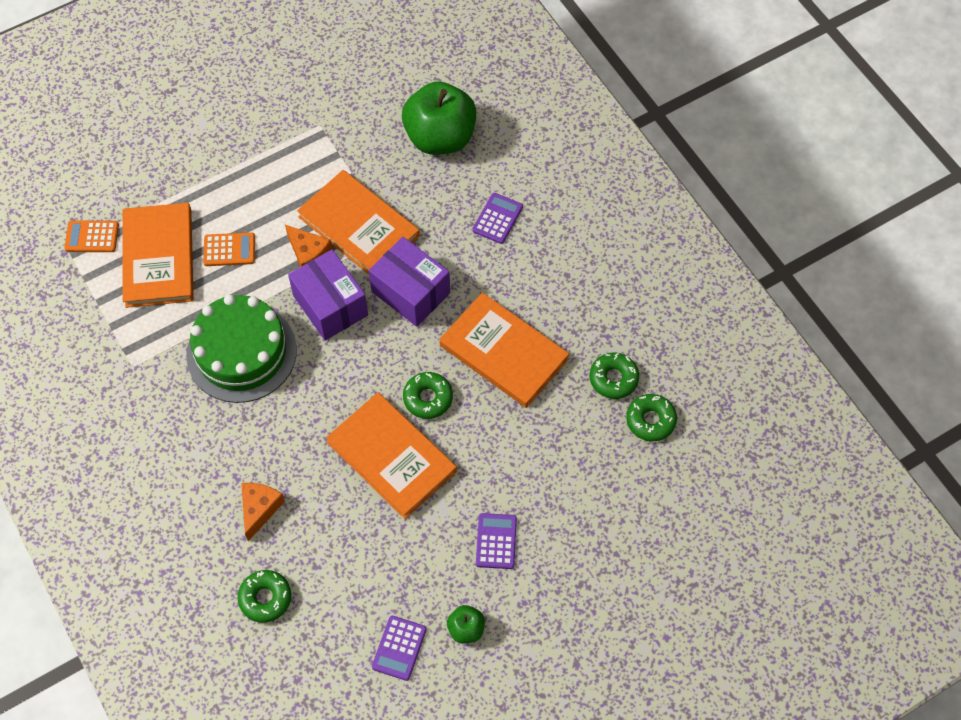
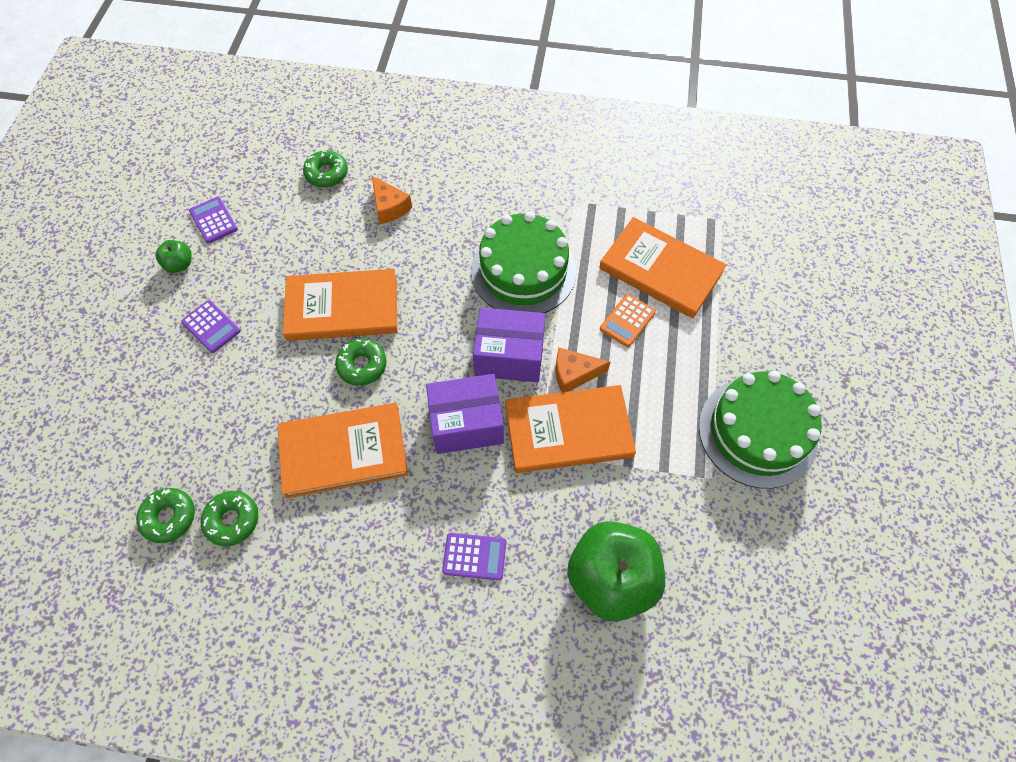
camera: 130 degrees right, 0 degrees up
orange calculator [64,221,119,252] -> none
purple calculator [472,193,523,244] -> purple calculator turned 60 degrees counterclockwise [442,533,506,580]
none -> green cake [699,371,822,489]

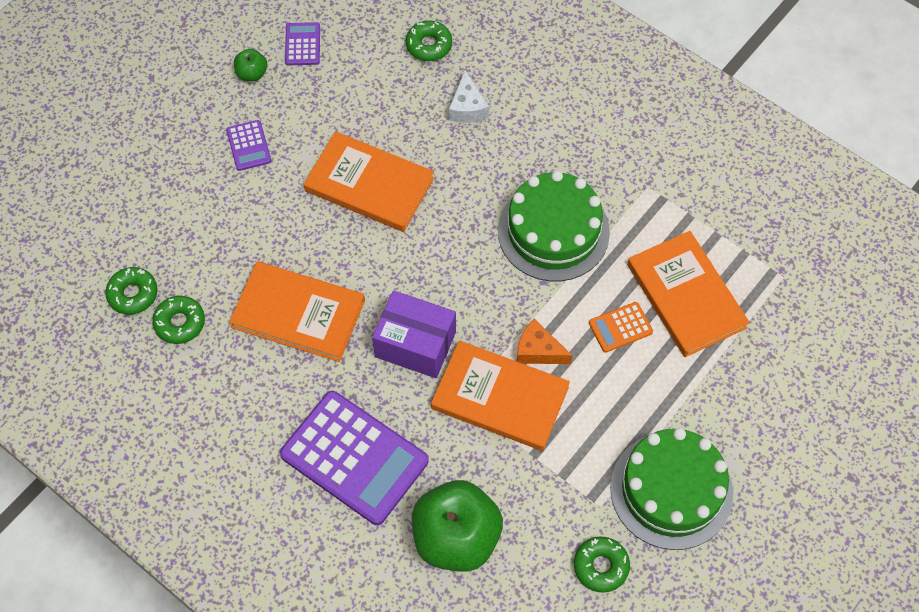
camera: 30 degrees right, 0 degrees up
green donut [335,339,387,386] -> green donut moved to [574,537,630,593]
orange cheese [372,176,412,224] -> white cheese [449,70,489,123]
purple calculator [442,533,506,580] -> purple calculator [280,391,429,525], size x2.21
purple box [473,308,545,382] -> none

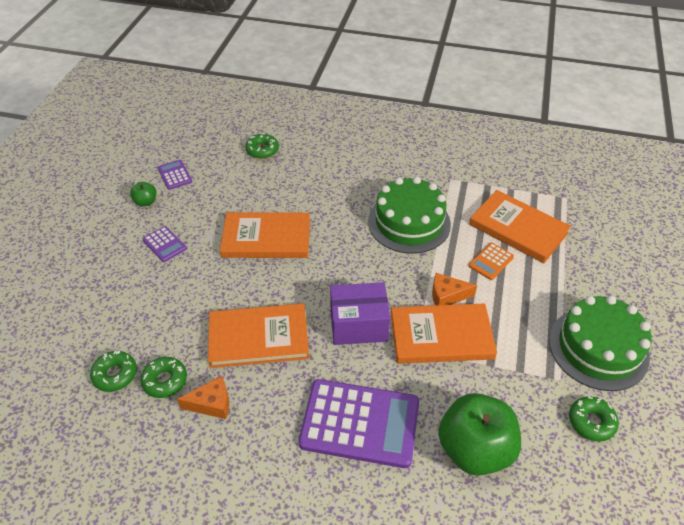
camera: 25 degrees left, 15 degrees down
white cheese [449,70,489,123] -> none
none -> orange cheese [177,376,229,419]

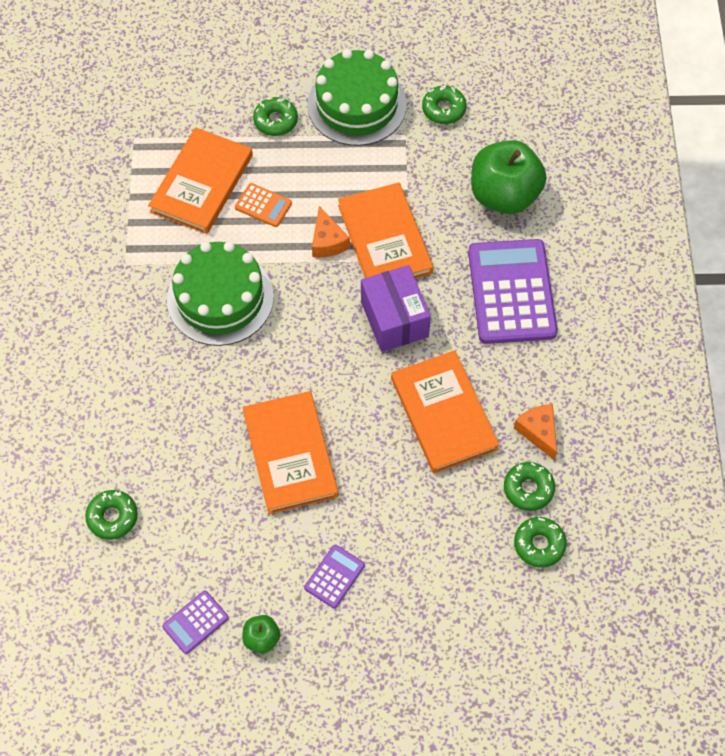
camera: 105 degrees left, 15 degrees up
none -> green donut [253,97,298,136]

